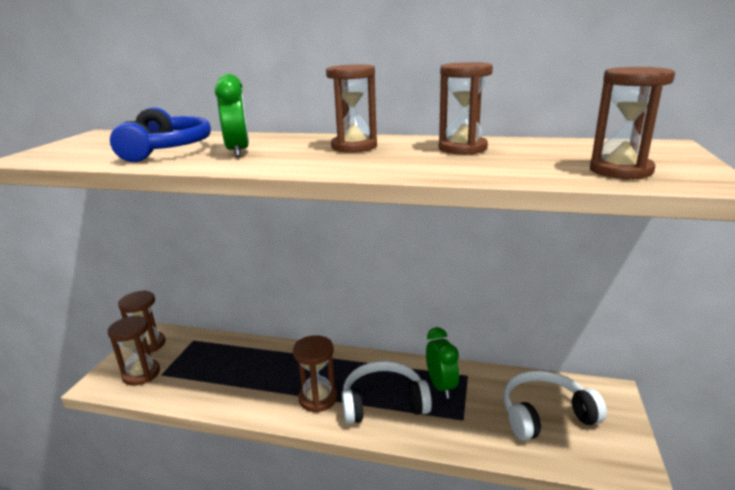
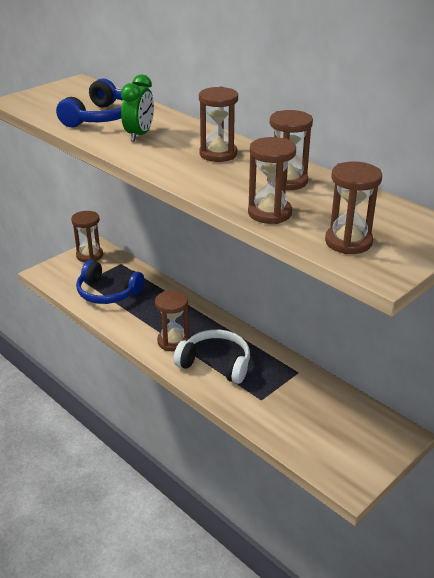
camera: 30 degrees right, 10 degrees up
brown hourglass [108,315,160,386] -> brown hourglass moved to [248,137,296,224]
green clock [426,327,459,398] -> none
white headphones [503,370,607,441] -> none
none -> blue headphones [76,260,144,304]

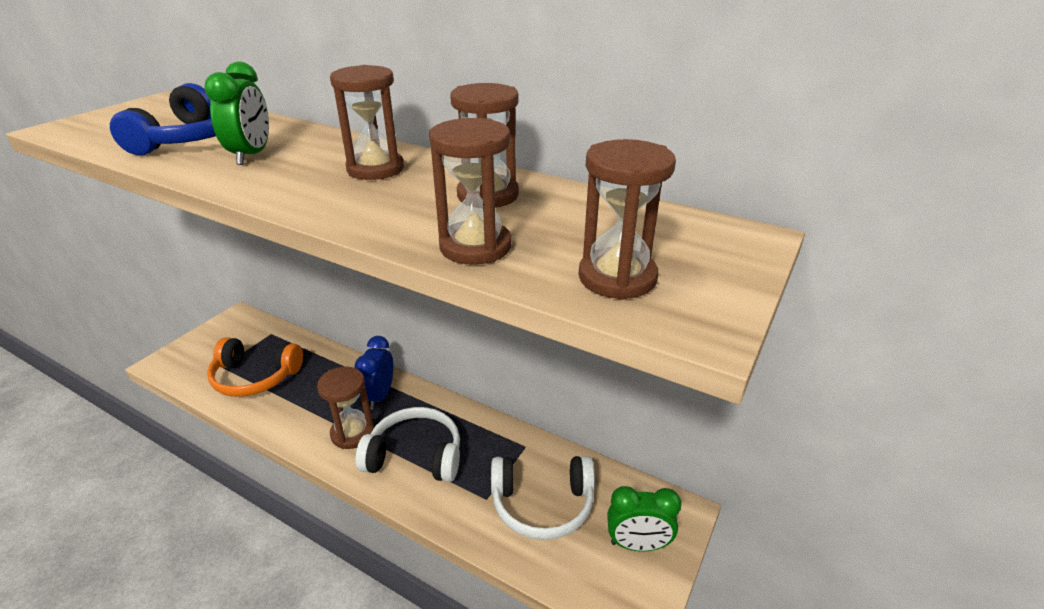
camera: 15 degrees left, 0 degrees up
brown hourglass [71,211,103,262] -> none
blue headphones [76,260,144,304] -> orange headphones [207,337,303,397]
none -> blue clock [354,336,394,409]
none -> white headphones [491,456,595,540]
none -> green clock [607,486,682,551]

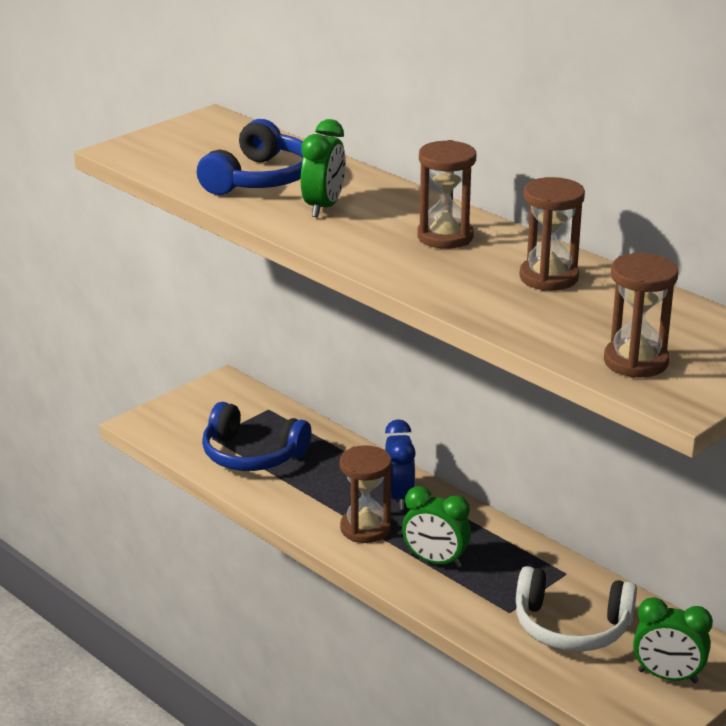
camera: 15 degrees right, 5 degrees down
orange headphones [207,337,303,397] -> blue headphones [202,402,311,471]
blue clock [354,336,394,409] -> blue clock turned 150 degrees clockwise [385,419,416,510]
white headphones [356,407,460,482] -> green clock [402,486,471,568]
brown hourglass [429,118,512,265] -> none

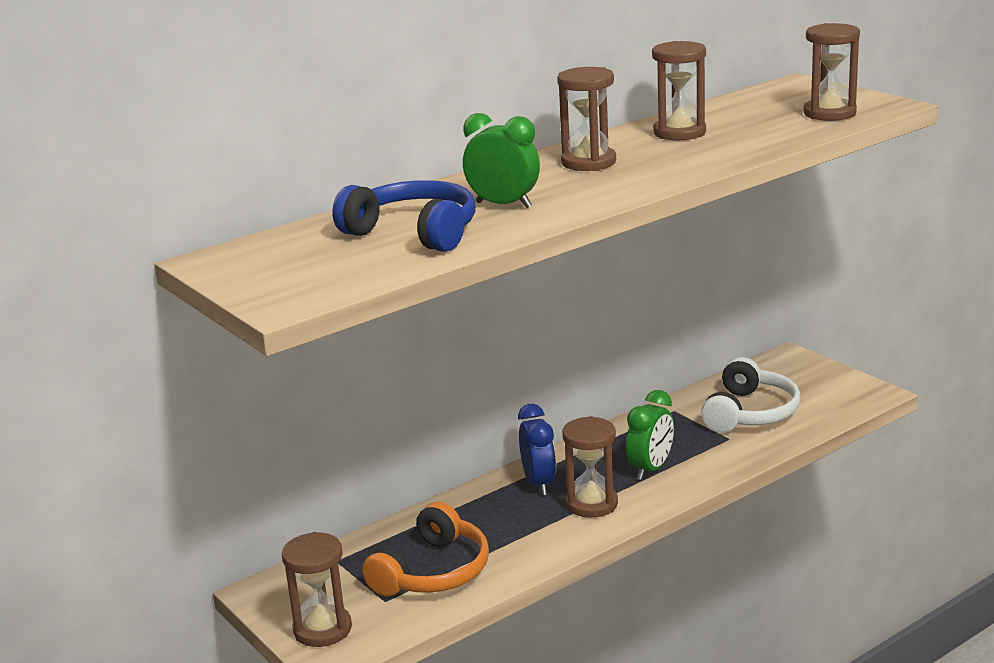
camera: 80 degrees left, 5 degrees down
blue headphones [202,402,311,471] -> orange headphones [362,502,489,596]
blue clock [385,419,416,510] -> blue clock turned 75 degrees clockwise [518,404,556,496]
green clock [633,597,713,683] -> none
none -> brown hourglass [282,532,352,647]

